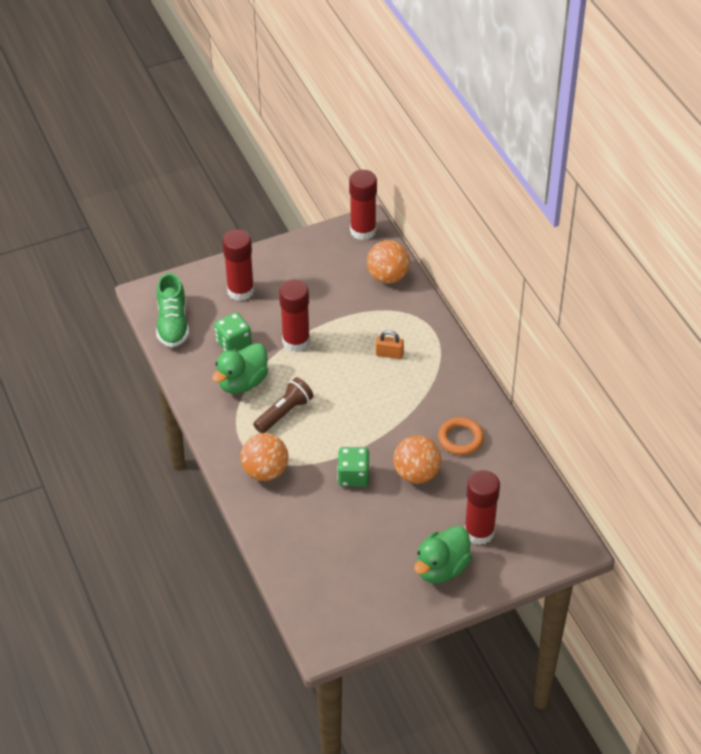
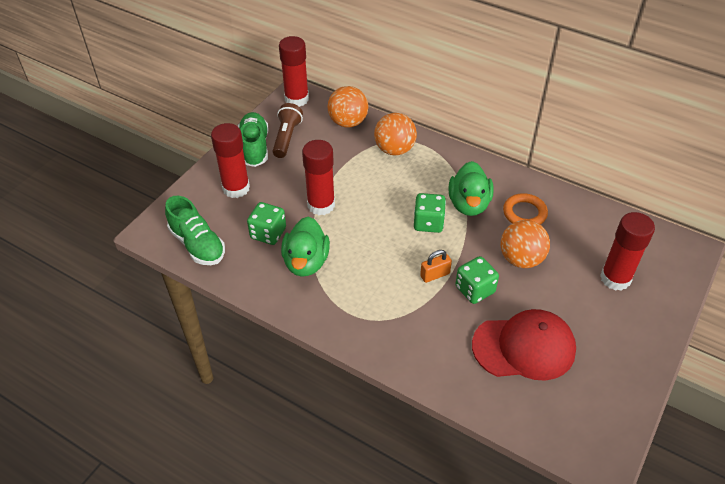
camera: 35 degrees left, 0 degrees up
orange ball [240,433,289,481] -> orange ball moved to [374,113,417,156]
brown flashlight [253,377,313,433] -> brown flashlight moved to [273,103,303,158]
orange padlock [375,330,404,359] -> orange padlock moved to [420,250,452,283]
green duck [414,526,472,583] -> green duck moved to [448,161,494,216]
none -> green shoe [238,112,268,167]
none -> green dice [414,193,446,233]
none -> red cap [472,309,576,381]

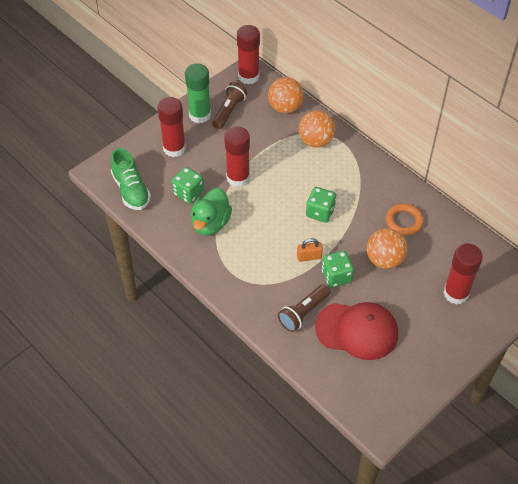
camera: 15 degrees right, 5 degrees up
green shoe [238,112,268,167] -> green glue stick [185,63,211,123]
green duck [448,161,494,216] -> none
none -> brown flashlight [278,284,330,332]

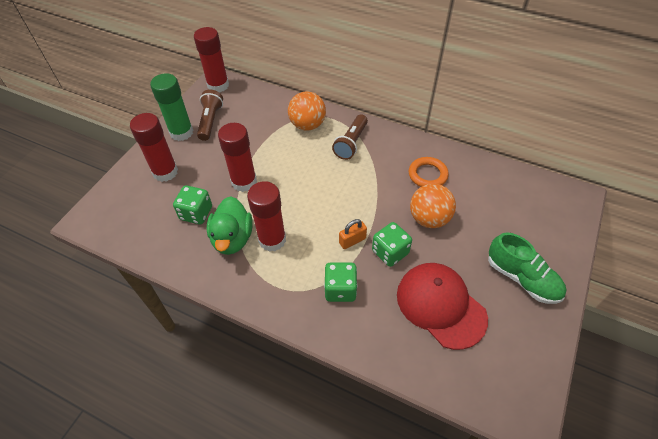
camera: 20 degrees left, 0 degrees up
green shoe [111,148,151,210] -> green shoe moved to [488,232,566,304]
orange ball [268,77,304,113] -> none
brown flashlight [278,284,330,332] -> brown flashlight moved to [332,114,368,160]
green dice [306,187,336,223] -> green dice moved to [324,262,357,302]
red cap [315,302,398,360] -> red cap turned 120 degrees counterclockwise [397,263,488,350]
red glue stick [443,244,483,305] -> red glue stick moved to [247,181,286,252]

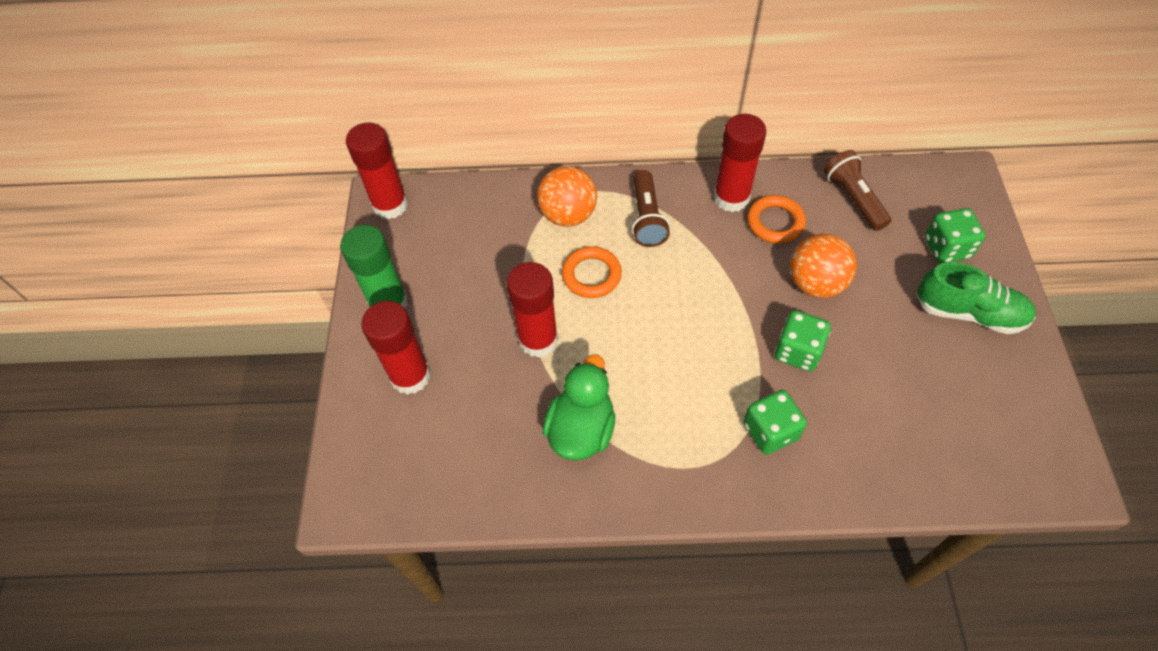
camera: 25 degrees left, 5 degrees up
green dice [173,185,212,224] -> green dice moved to [925,208,986,263]
brown flashlight [197,90,223,141] -> brown flashlight moved to [824,150,891,231]
green duck [207,196,252,255] -> green duck turned 135 degrees counterclockwise [543,354,615,460]
red glue stick [247,181,286,252] -> red glue stick moved to [713,114,767,212]
orange padlock [339,219,367,249] -> none
red cap [397,263,488,350] -> none
none -> orange ring [562,246,622,298]

